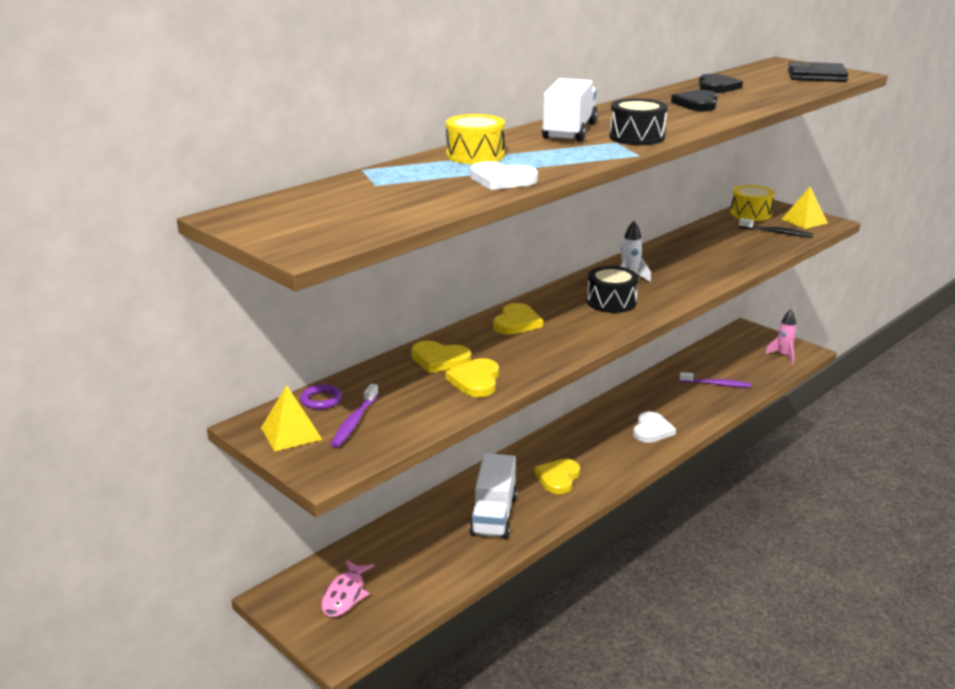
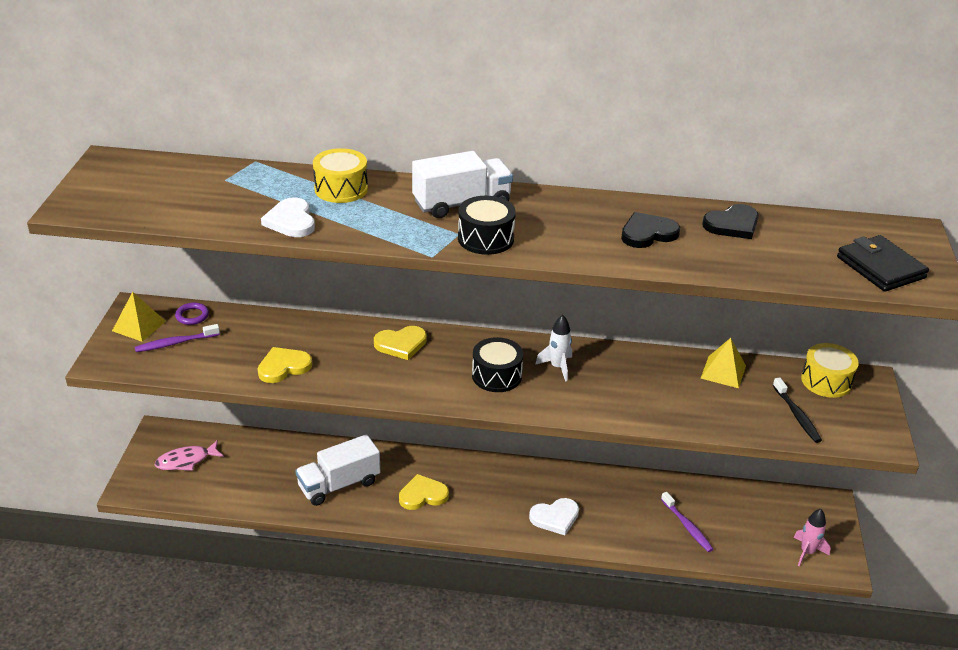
camera: 50 degrees right, 10 degrees up
yellow heart [411,341,471,373] -> none
yellow pyramid [782,187,828,229] -> yellow pyramid moved to [701,338,746,388]

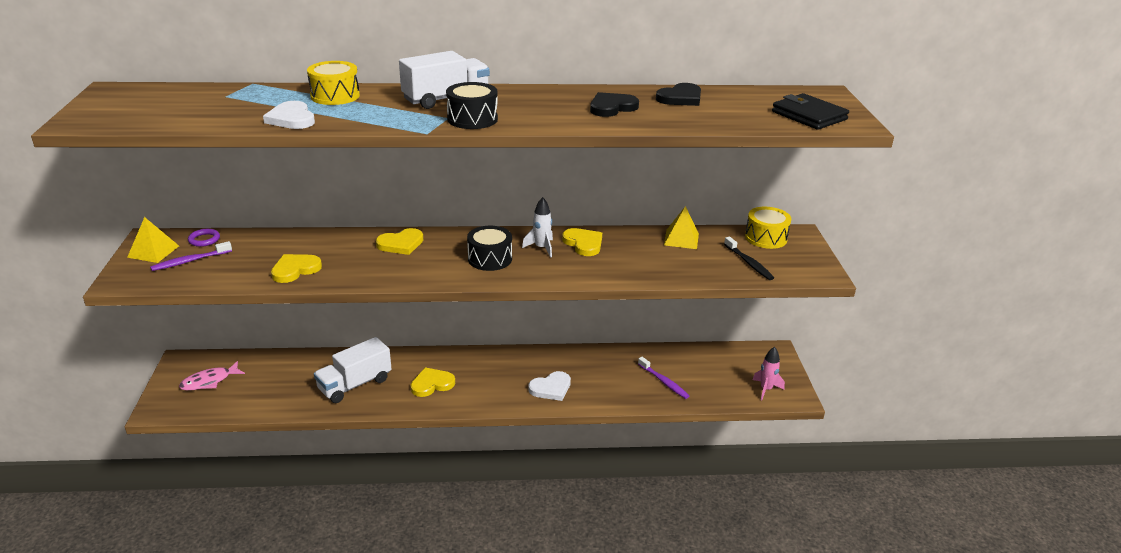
camera: 10 degrees left, 5 degrees down
none -> yellow heart [562,228,602,256]

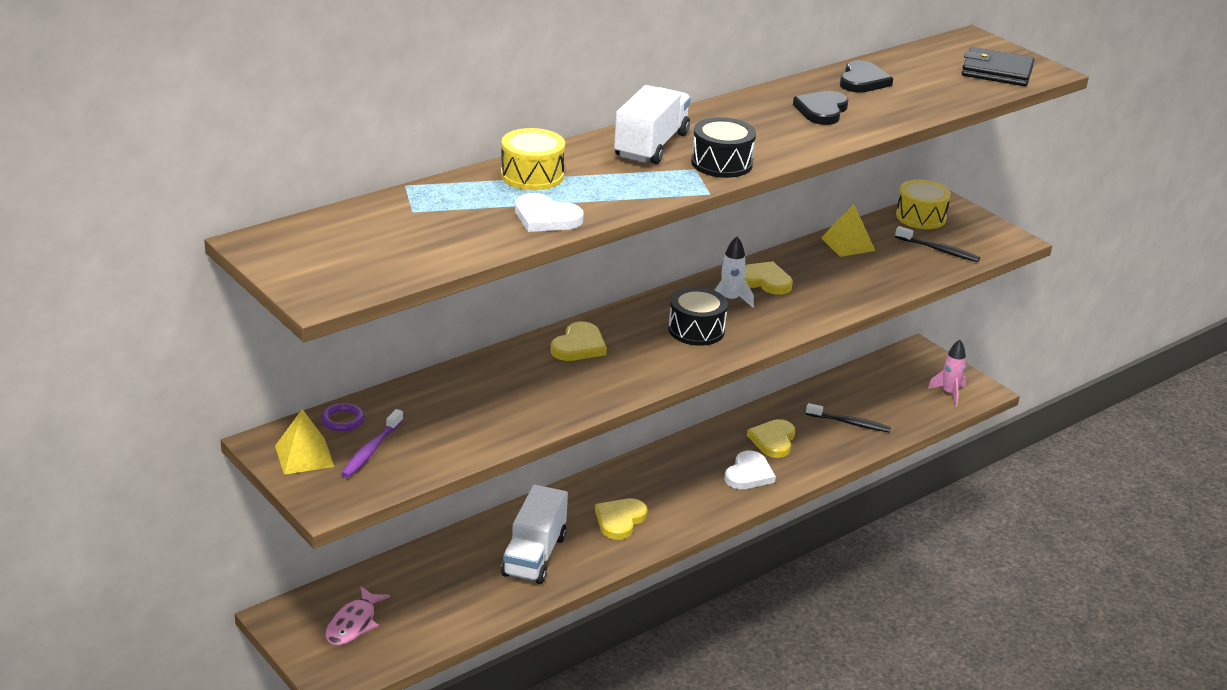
camera: 35 degrees left, 0 degrees up
yellow heart [271,254,322,283] -> yellow heart moved to [747,419,795,458]
purple toothbrush [638,357,689,399] -> black toothbrush [806,403,891,432]

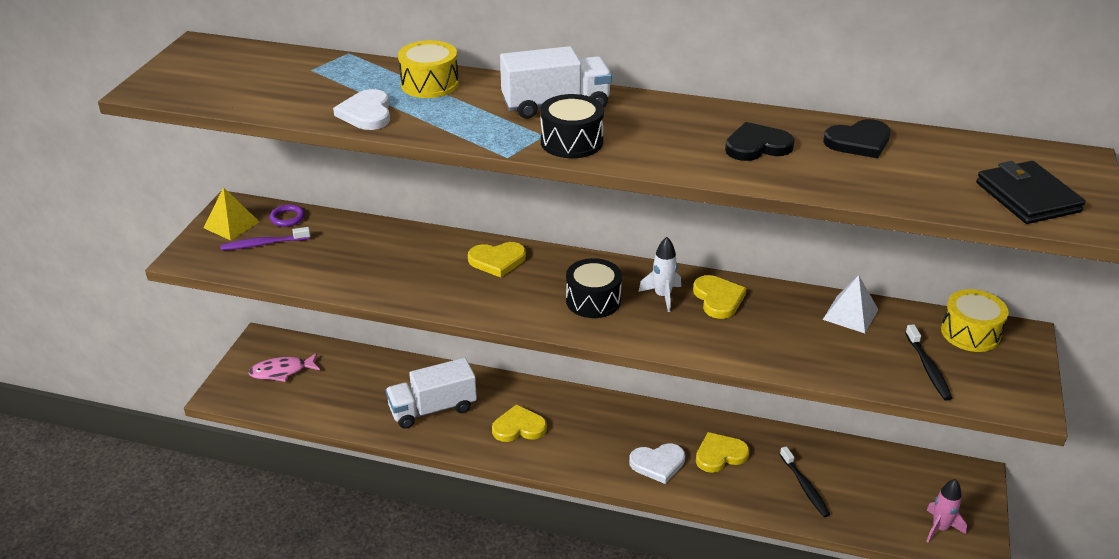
camera: 55 degrees right, 5 degrees up
yellow pyramid [821,204,875,257] -> white pyramid [823,275,879,333]

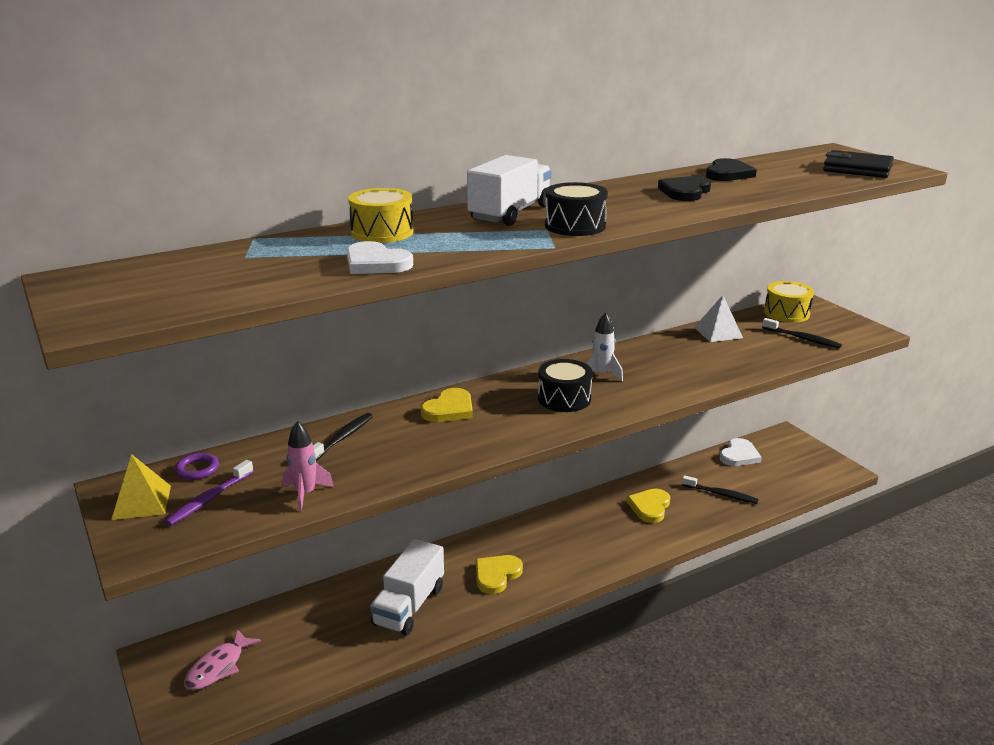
camera: 45 degrees left, 10 degrees down
white heart [629,443,685,484] -> white heart moved to [720,438,762,466]
yellow heart [693,275,747,319] -> none
pink rocket [926,479,967,543] -> pink rocket moved to [283,421,334,512]
none -> black toothbrush [313,413,373,461]

